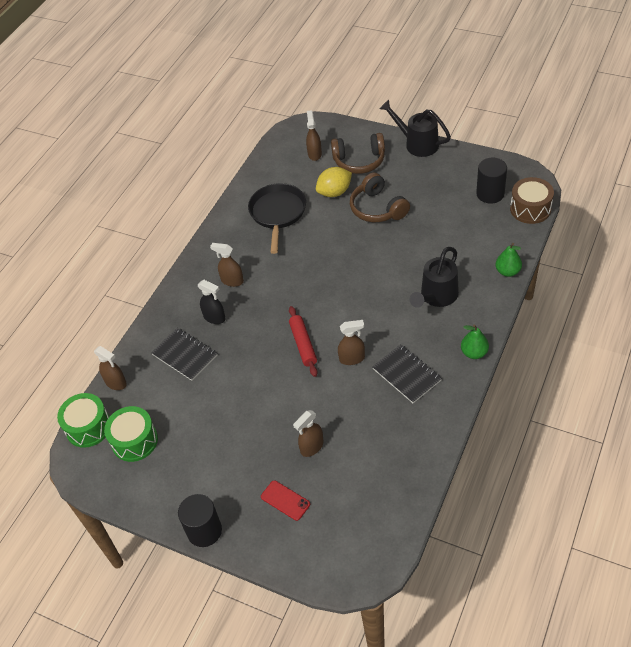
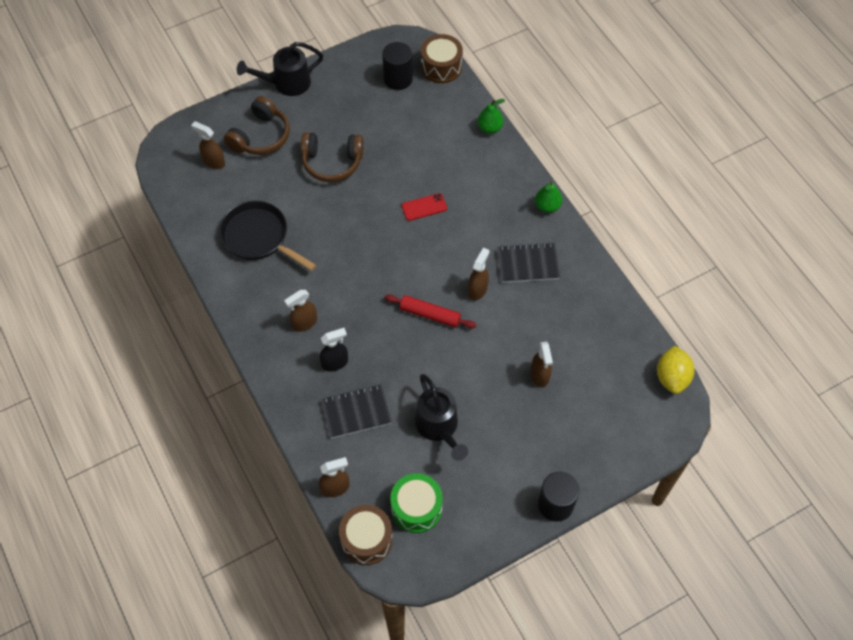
camera: 60 degrees left, 10 degrees up
green drum [57,393,109,448] -> brown drum [339,505,393,565]
red phone [261,480,310,521] -> red phone moved to [402,193,447,221]
yellow lemon [316,167,352,197] -> yellow lemon moved to [657,346,695,394]
black watering can [410,247,459,308] -> black watering can moved to [415,374,468,461]

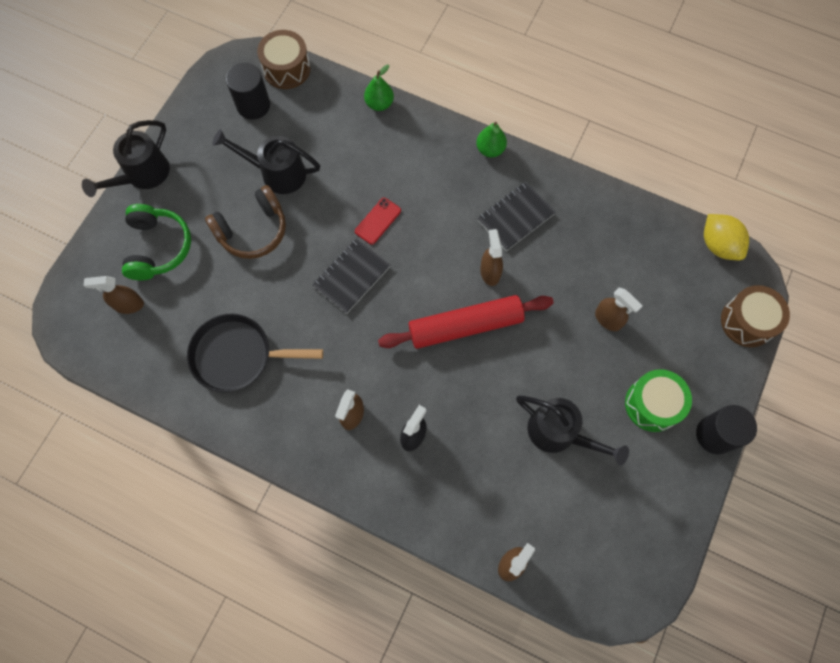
camera: 35 degrees left, 10 degrees up
brown headphones [224,96,290,155] -> green headphones [122,204,191,280]
black notebook [321,384,392,439] -> black notebook moved to [312,238,391,314]
brown drum [339,505,393,565] -> brown drum moved to [721,285,790,347]
red rolling pin [385,294,476,328] -> red rolling pin [378,295,554,349], size x1.62
green drum [390,473,443,533] -> green drum moved to [625,369,692,432]
none -> black watering can [212,129,320,194]

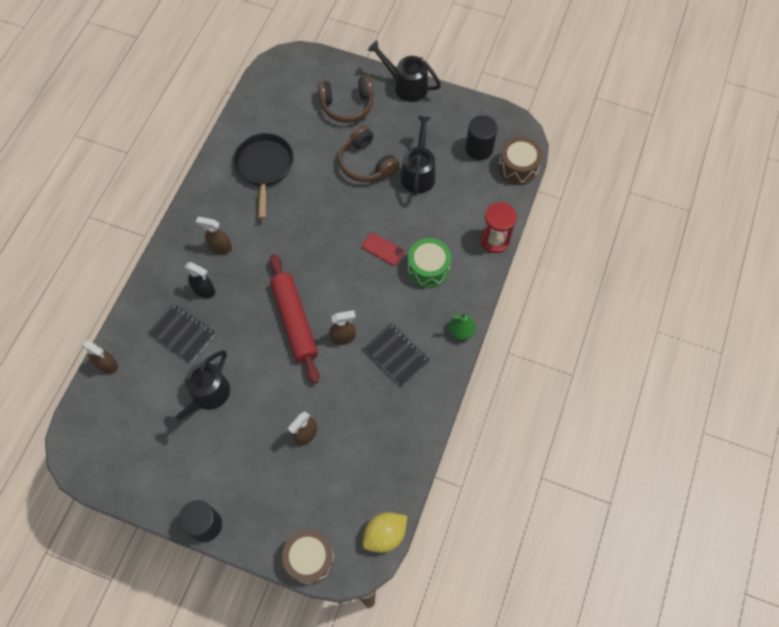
camera: 85 degrees right, 5 degrees down
brown spray bottle [84,276,144,314] -> none
green headphones [122,204,191,280] -> brown headphones [317,76,373,123]
black notebook [312,238,391,314] -> black notebook moved to [148,303,216,363]
green pear [364,65,394,111] -> red hourglass [480,202,517,253]
green drum [625,369,692,432] -> green drum moved to [408,238,451,288]

